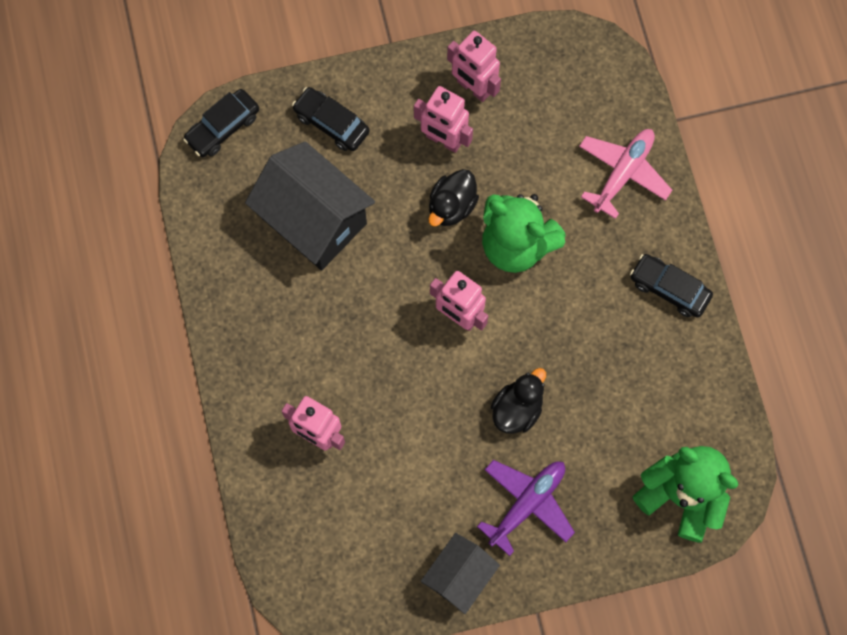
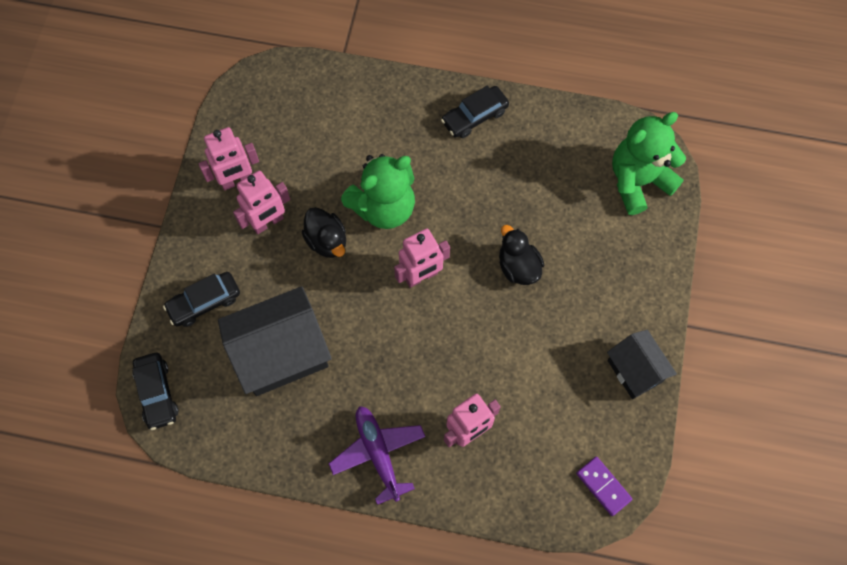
camera: 65 degrees left, 5 degrees down
purple plane [477,460,575,556] -> purple plane moved to [329,406,425,505]
pink plane [579,129,672,219] -> none
none -> purple domino [576,456,632,516]

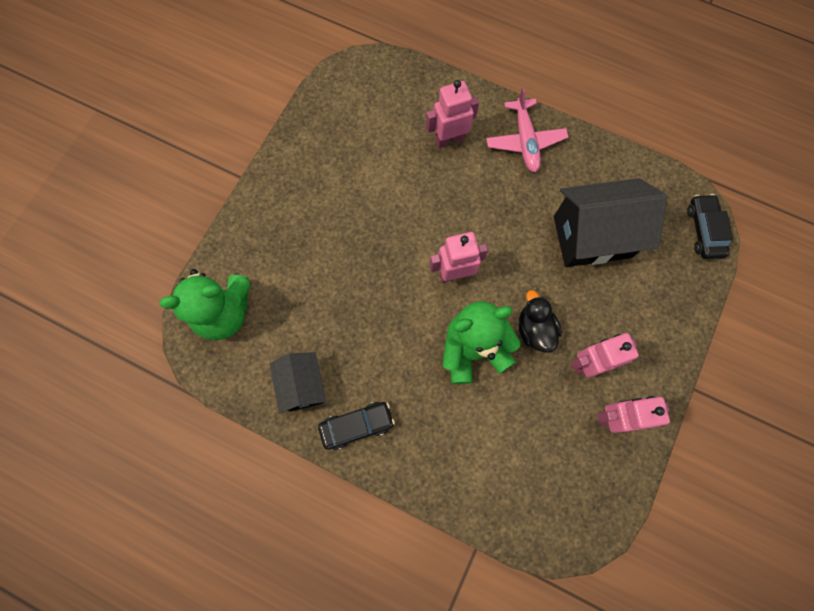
camera: 165 degrees left, 5 degrees up
black car [163,272,240,327] -> none
purple plane [329,406,425,505] -> pink plane [486,87,568,172]
black duck [499,225,544,285] -> none
purple domino [576,456,632,516] -> none
black house [607,330,677,399] -> black house moved to [270,352,326,414]

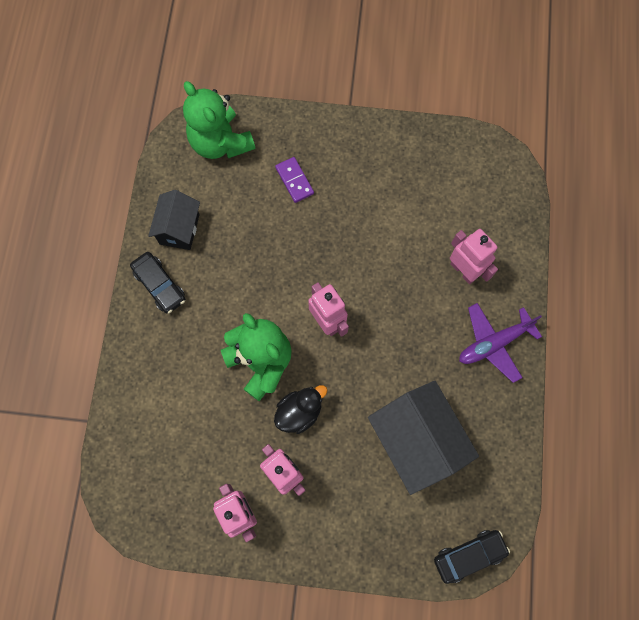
camera: 70 degrees right, 0 degrees up
black house [270,352,326,414] -> black house turned 45 degrees counterclockwise [148,190,200,250]
pink plane [486,87,568,172] -> purple plane [459,303,542,383]
none -> purple domino [275,157,314,203]

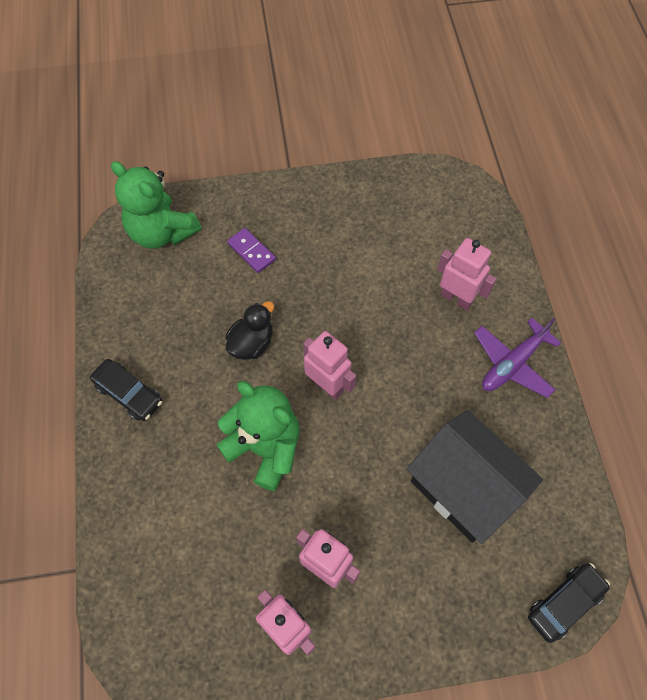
camera: 15 degrees left, 10 degrees down
black house [148,190,200,250] -> none
black duck [274,385,328,434] -> black duck moved to [225,301,274,360]

